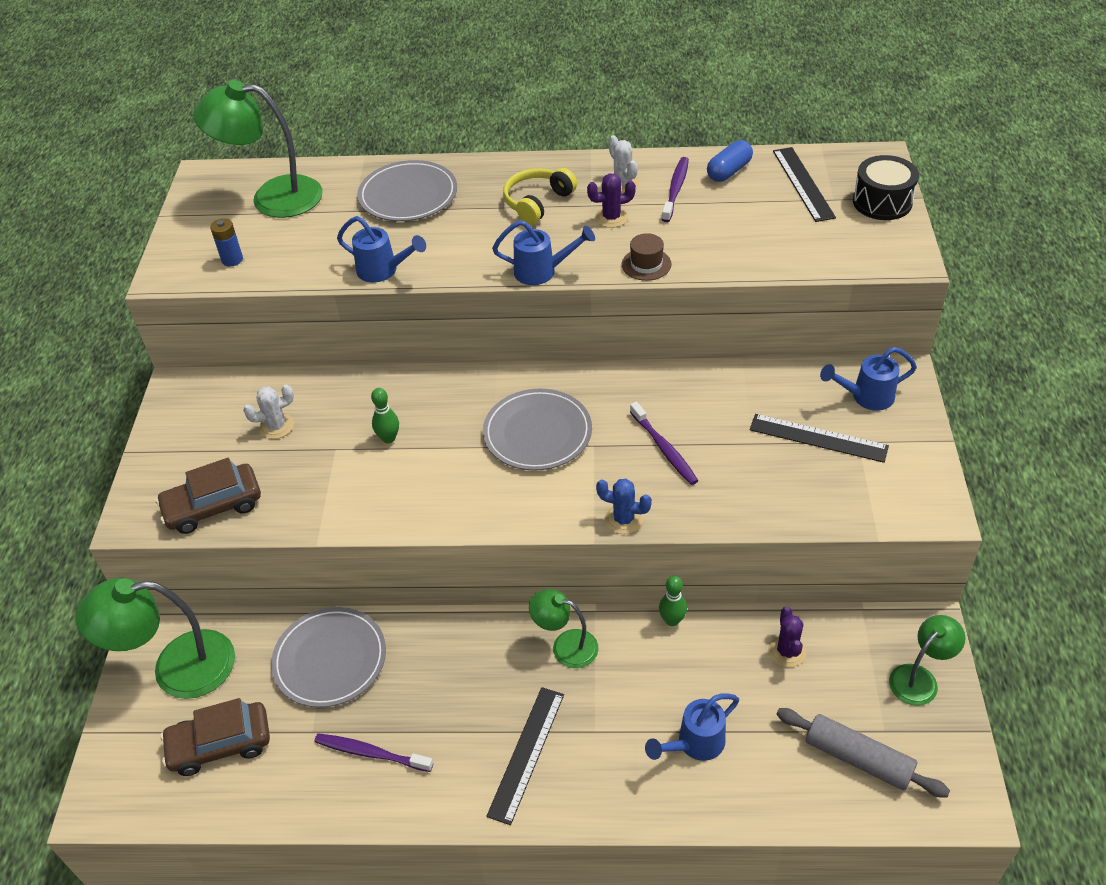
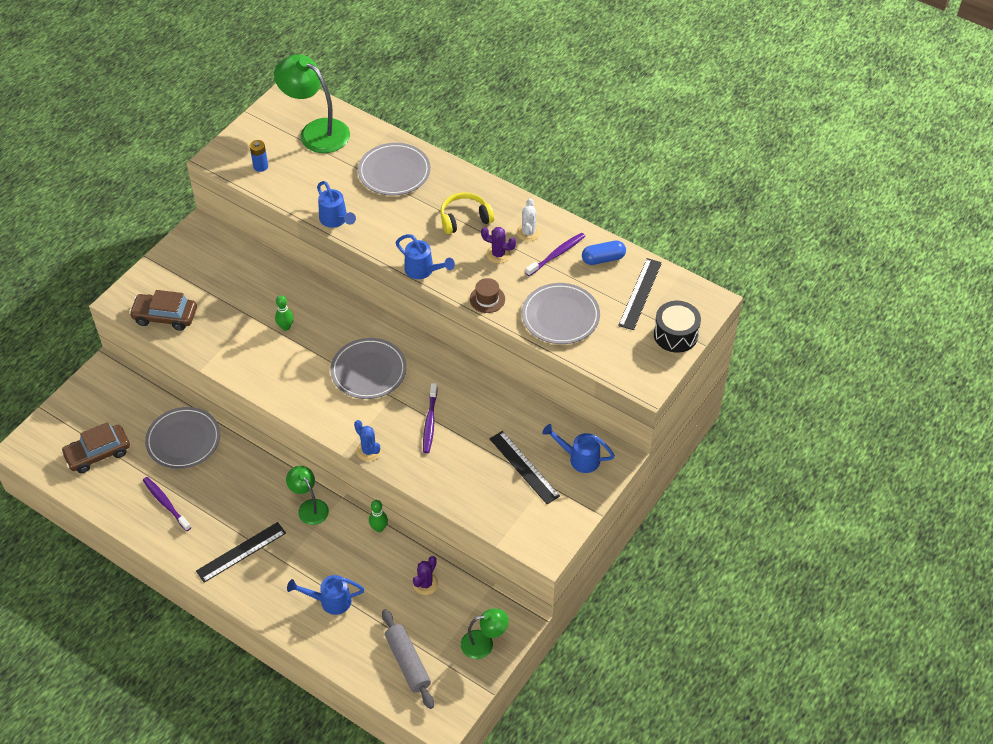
camera: 30 degrees right, 5 degrees up
green lamp [75,578,235,699] -> none
brown car [160,698,270,776] -> brown car turned 45 degrees counterclockwise [61,422,130,473]
white cactus [243,384,294,439] -> none
none -> grey plate [522,283,600,344]

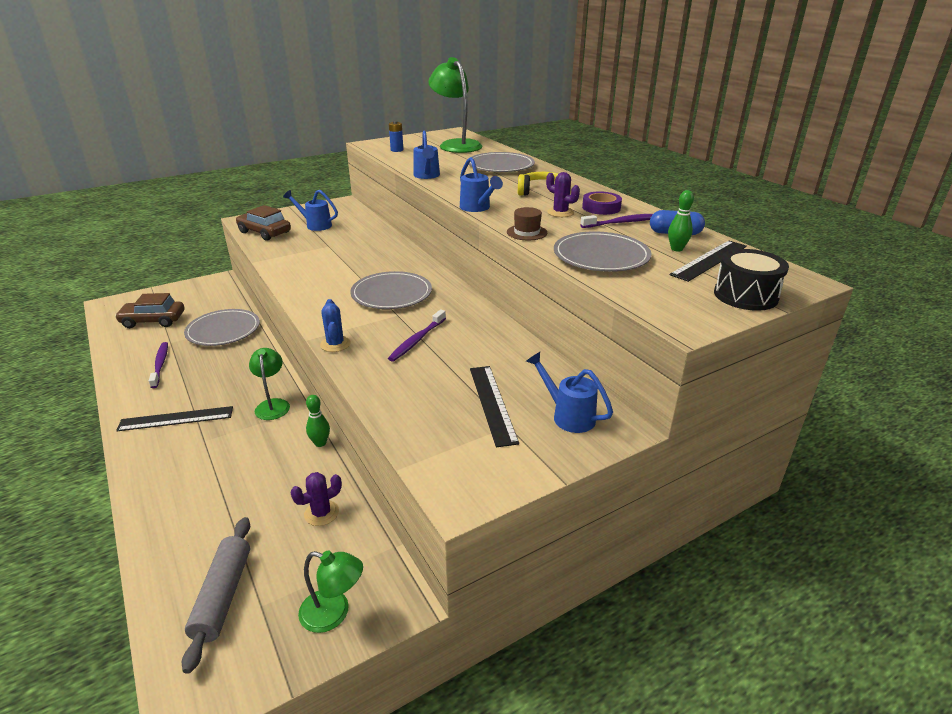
camera: 25 degrees right, 20 degrees down
green bowling pin [275,295,294,331] -> green bowling pin moved to [668,190,694,252]
blue watering can [287,575,364,615] -> blue watering can moved to [283,190,338,231]
white cactus [517,198,541,242] -> purple tape [582,191,622,215]

